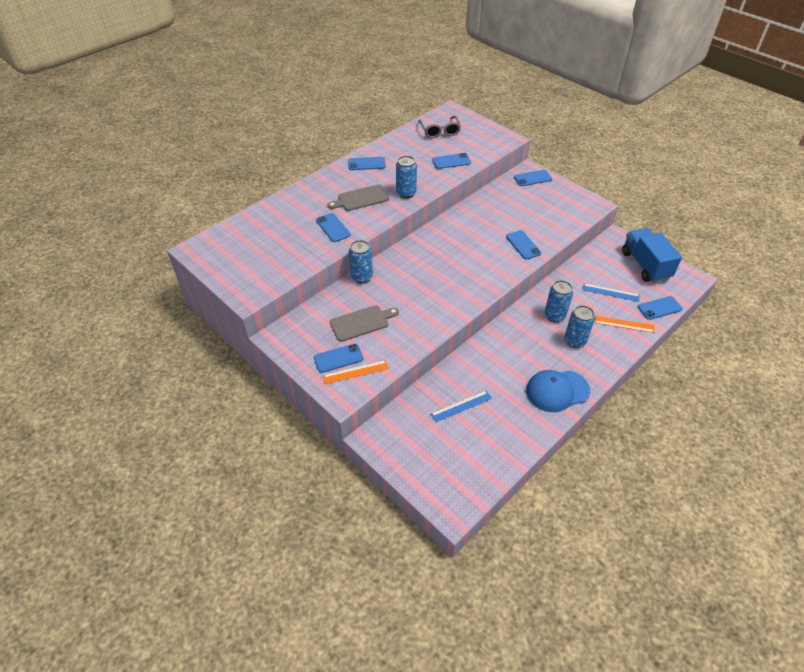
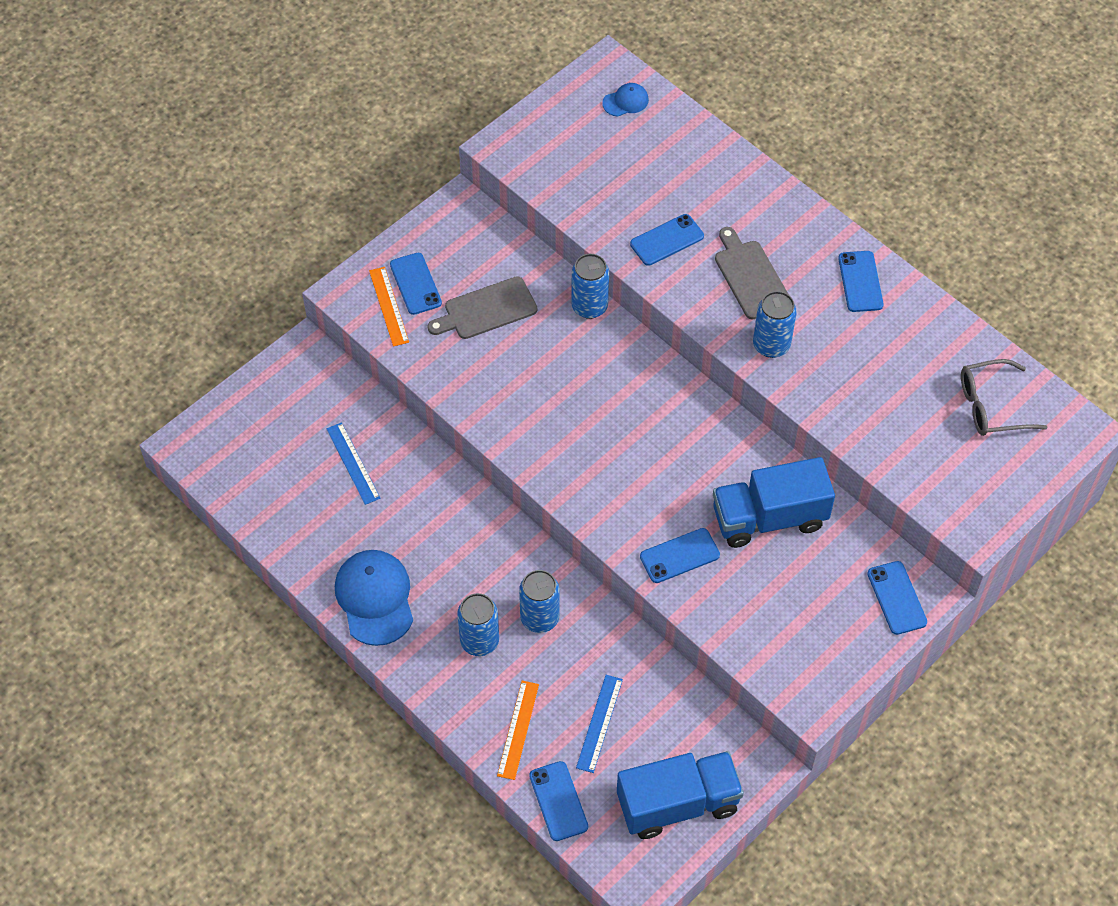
camera: 90 degrees right, 10 degrees up
grey cutting board [330,305,399,342] -> grey cutting board turned 90 degrees clockwise [427,276,537,339]
blue phone [432,153,471,169] -> none
none -> blue cap [602,83,649,117]
none -> blue truck [713,457,835,548]

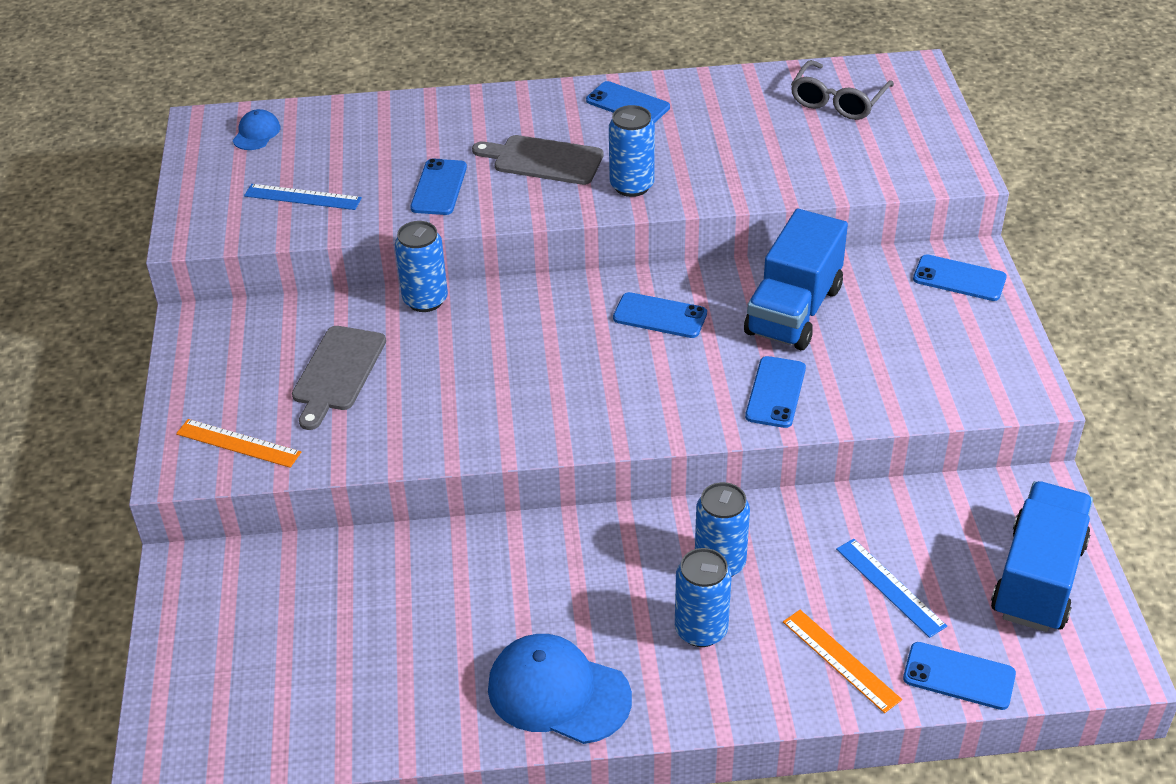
camera: 50 degrees left, 15 degrees down
blue ruler [327,422,381,505] -> blue ruler moved to [244,184,362,210]
blue phone [390,253,442,315] -> blue phone moved to [613,292,707,338]

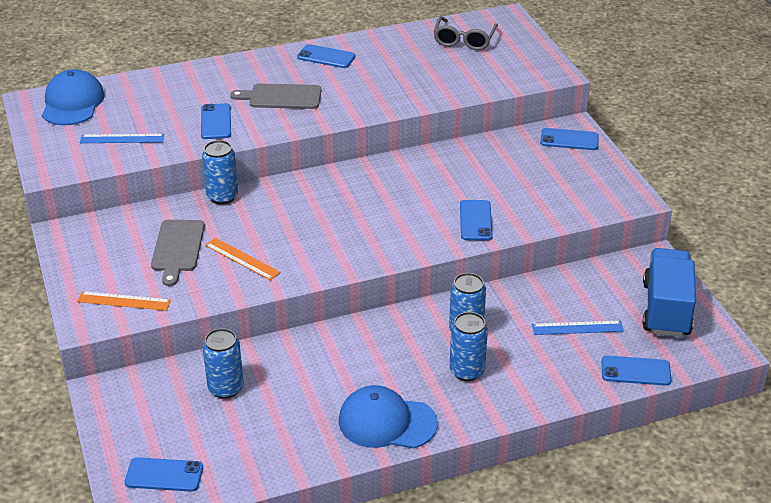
camera: 15 degrees left, 5 degrees down
blue cap [233,109,280,150] -> blue cap [42,69,105,125], size x1.99
blue can [609,105,655,197] -> blue can moved to [203,328,244,399]
blue phone [613,292,707,338] -> blue phone moved to [125,457,203,492]
blue truck [744,209,848,350] -> none
orange ruler [783,610,902,713] -> orange ruler moved to [205,238,280,280]
blue ruler [836,539,947,638] -> blue ruler turned 45 degrees counterclockwise [532,321,624,335]

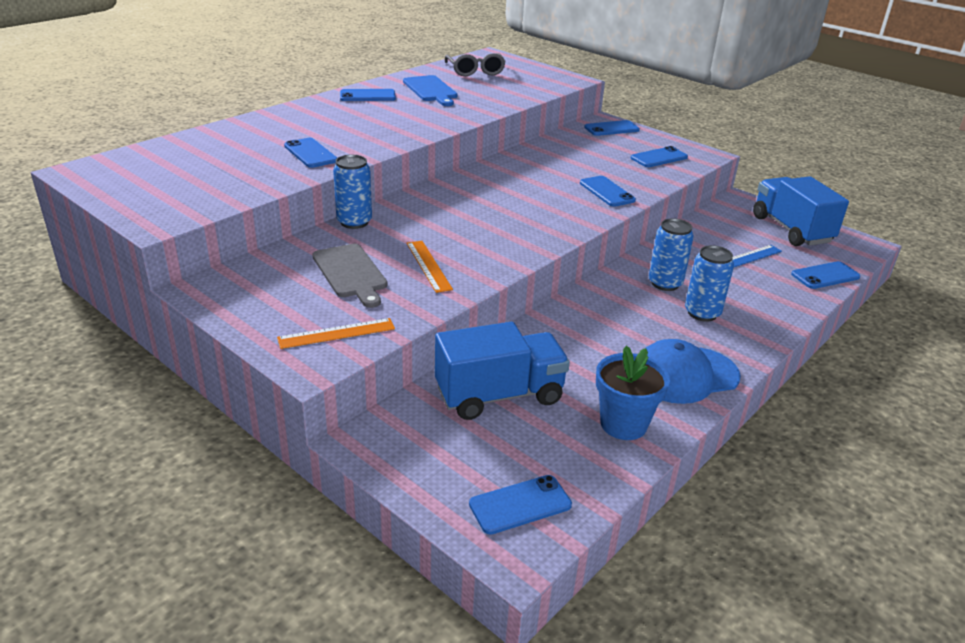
camera: 30 degrees left, 5 degrees down
blue cap [42,69,105,125] -> none
blue ruler [80,134,164,143] -> none
blue can [203,328,244,399] -> blue truck [435,322,570,420]
orange ruler [205,238,280,280] -> orange ruler turned 60 degrees clockwise [407,241,453,293]
grey cutting board [230,83,321,109] -> none
none -> blue cutting board [403,75,458,106]
none -> blue flower pot [596,346,670,440]
none -> blue phone [631,146,688,167]

